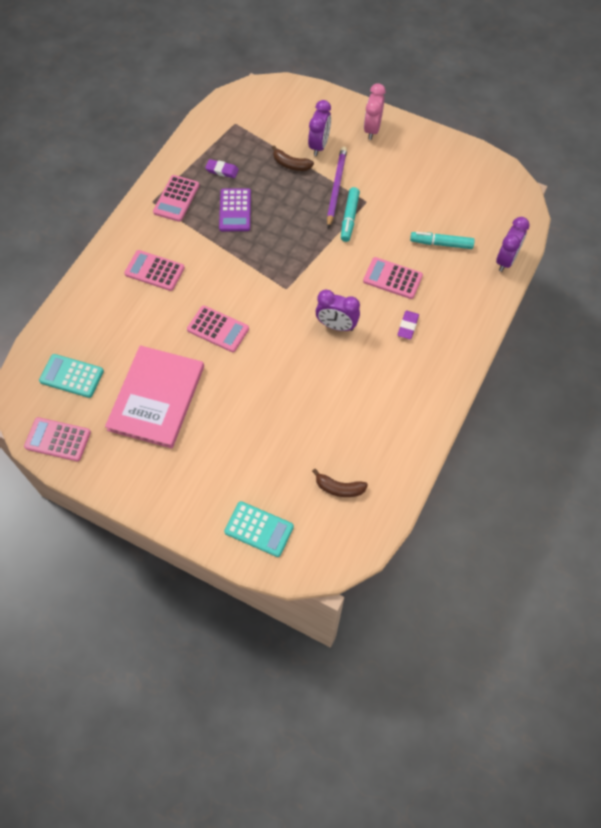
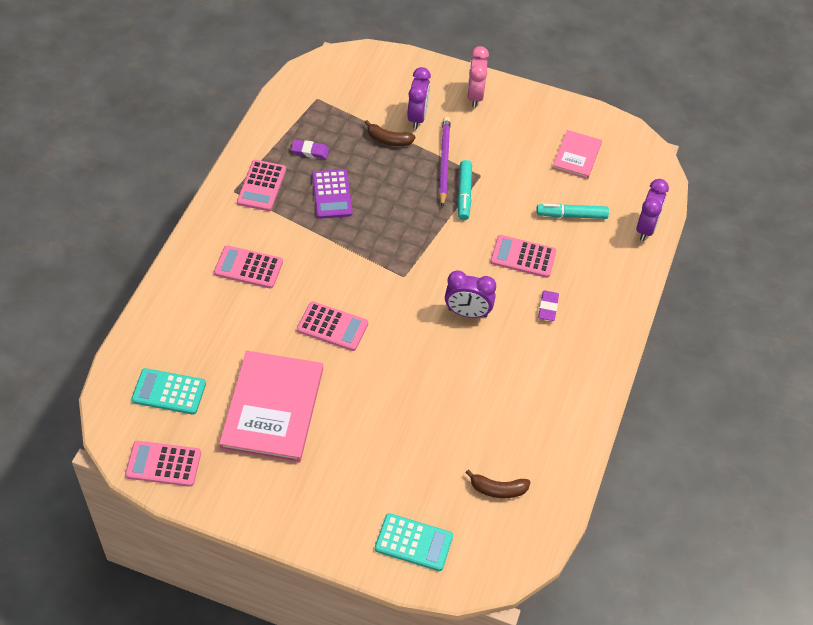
camera: 10 degrees left, 10 degrees down
none -> pink book [552,130,602,179]

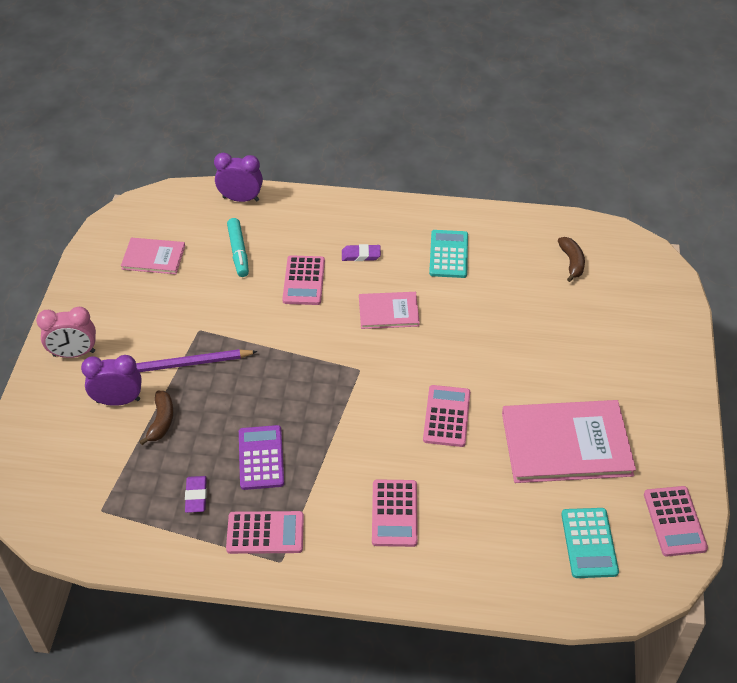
camera: 100 degrees left, 5 degrees down
purple calculator [312,169,353,219] -> purple calculator turned 75 degrees counterclockwise [239,425,284,490]
turquoise calculator [375,513,453,571] -> turquoise calculator moved to [429,230,468,278]
purple clock [445,271,496,318] -> pink book [359,292,420,329]
turquoise marker [457,160,472,220] -> none

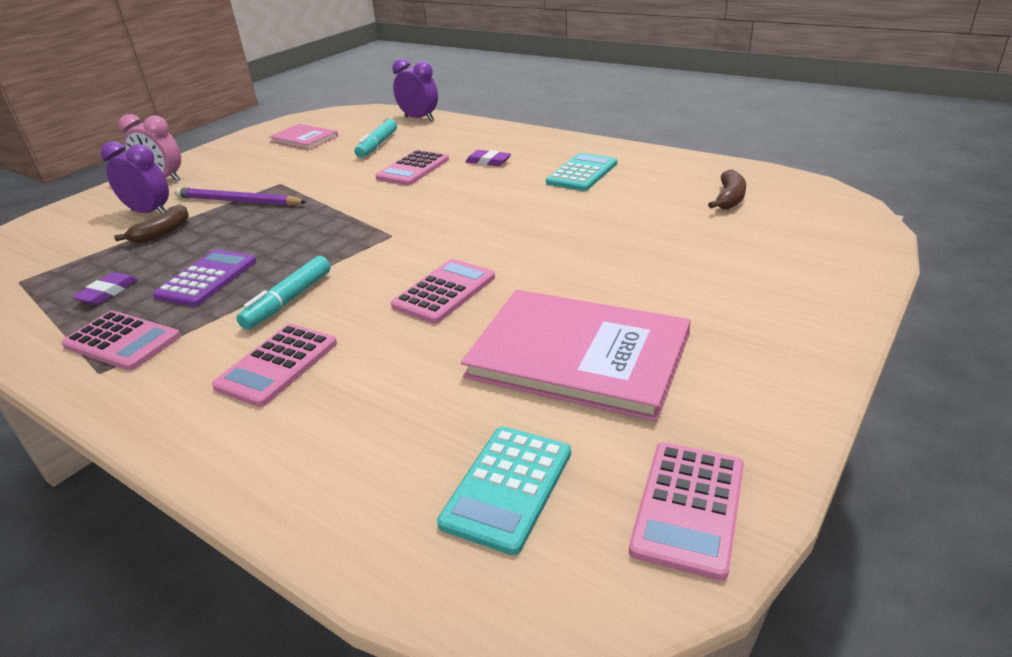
camera: 30 degrees right, 15 degrees down
pink book [359,292,420,329] -> none
none -> turquoise marker [236,256,331,330]

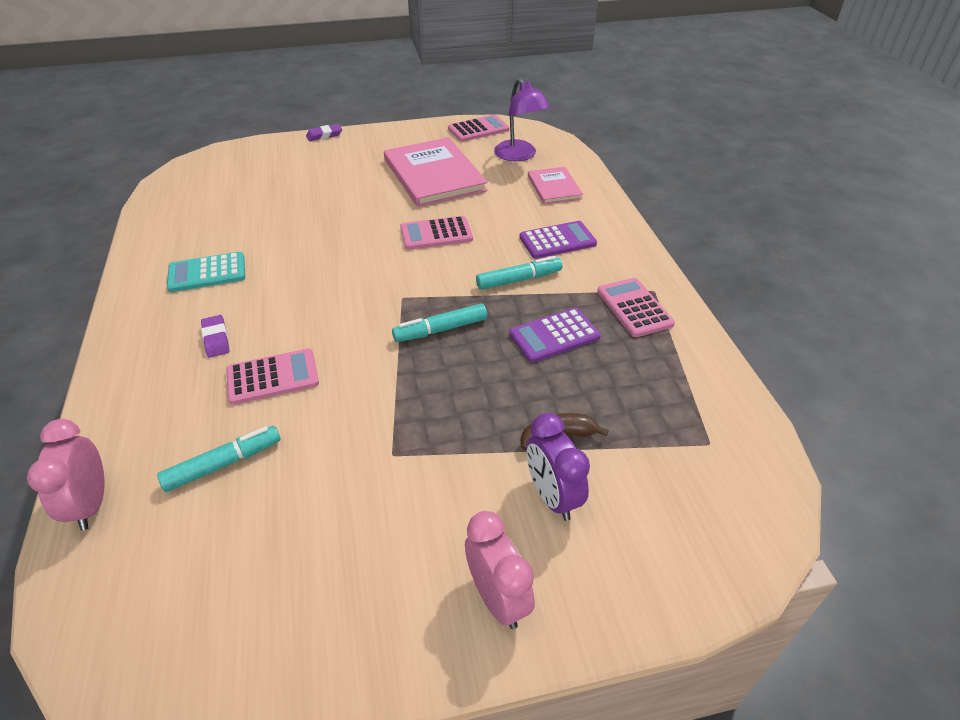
camera: 140 degrees left, 10 degrees up
purple eraser [72,272,138,305] -> purple eraser moved to [306,124,342,141]
purple pencil [174,187,307,206] -> none
pink calculator [212,324,337,407] -> purple calculator [519,221,597,259]
pink book [269,124,338,150] -> pink book moved to [528,167,583,204]
purple clock [392,59,438,121] -> pink clock [27,419,104,531]
turquoise calculator [437,426,571,555] -> purple lamp [494,78,550,161]
brown banana [708,170,746,210] -> none
none -> turquoise marker [392,304,487,342]

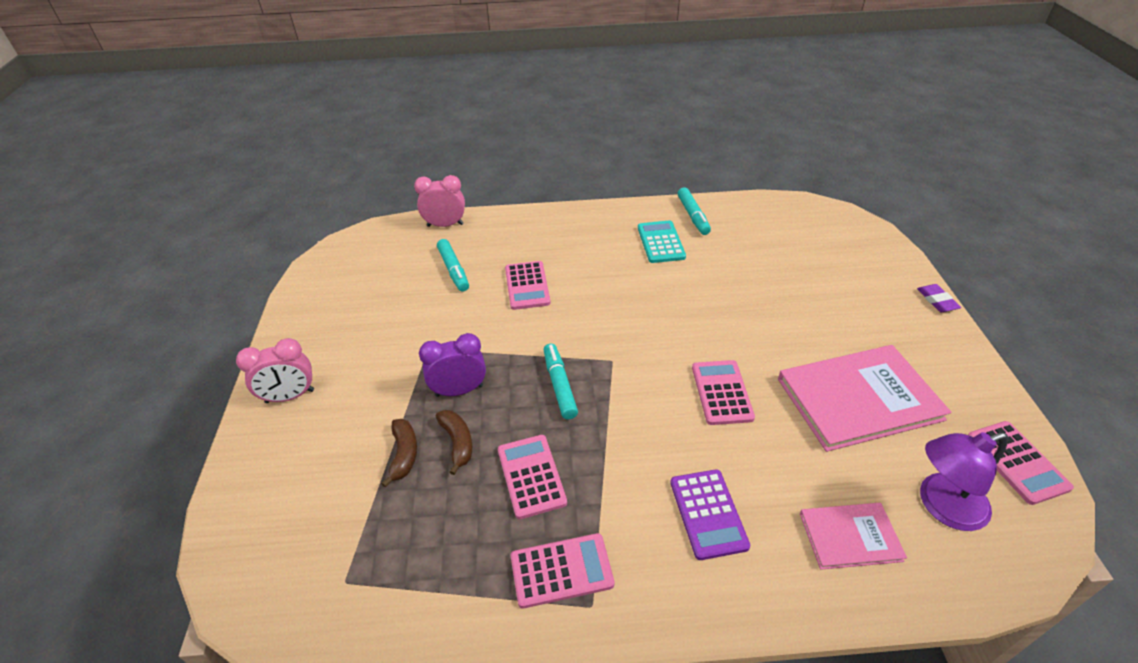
camera: 100 degrees right, 0 degrees up
purple eraser [201,315,229,358] -> none
turquoise marker [476,256,562,290] -> turquoise marker moved to [677,187,711,235]
purple calculator [509,308,601,363] -> pink calculator [498,435,567,519]
purple clock [526,413,590,521] -> purple clock moved to [419,333,486,397]
none -> brown banana [436,410,472,475]

